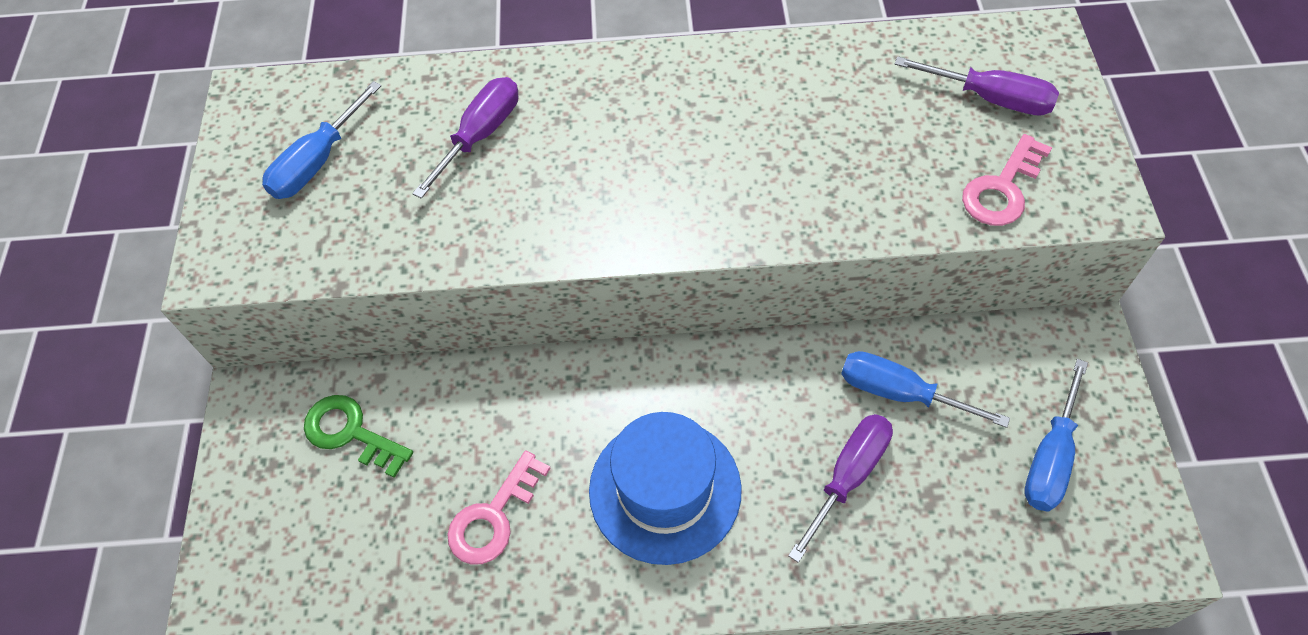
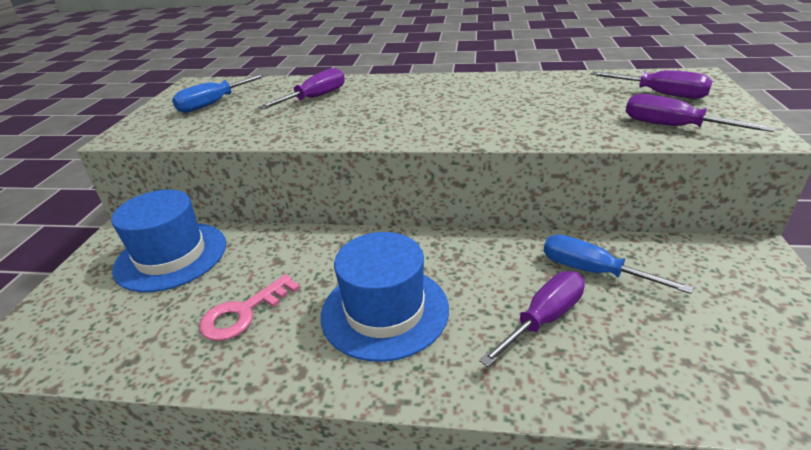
camera: 10 degrees right, 25 degrees down
green key [304,395,413,478] -> blue hat [111,189,226,292]
pink key [962,134,1052,226] -> purple screwdriver [626,94,775,132]
blue screwdriver [1024,359,1088,512] -> none

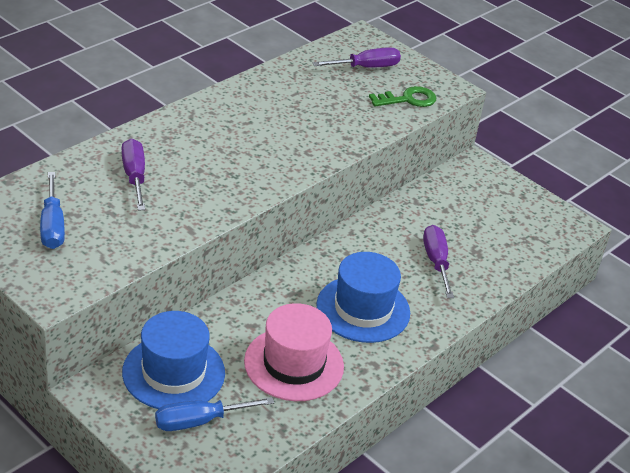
camera: 60 degrees left, 5 degrees up
pink key [199,274,300,341] -> pink hat [244,303,344,401]
blue screwdriver [543,234,694,294] -> blue screwdriver moved to [155,397,274,431]
purple screwdriver [626,94,775,132] -> green key [369,86,436,107]

